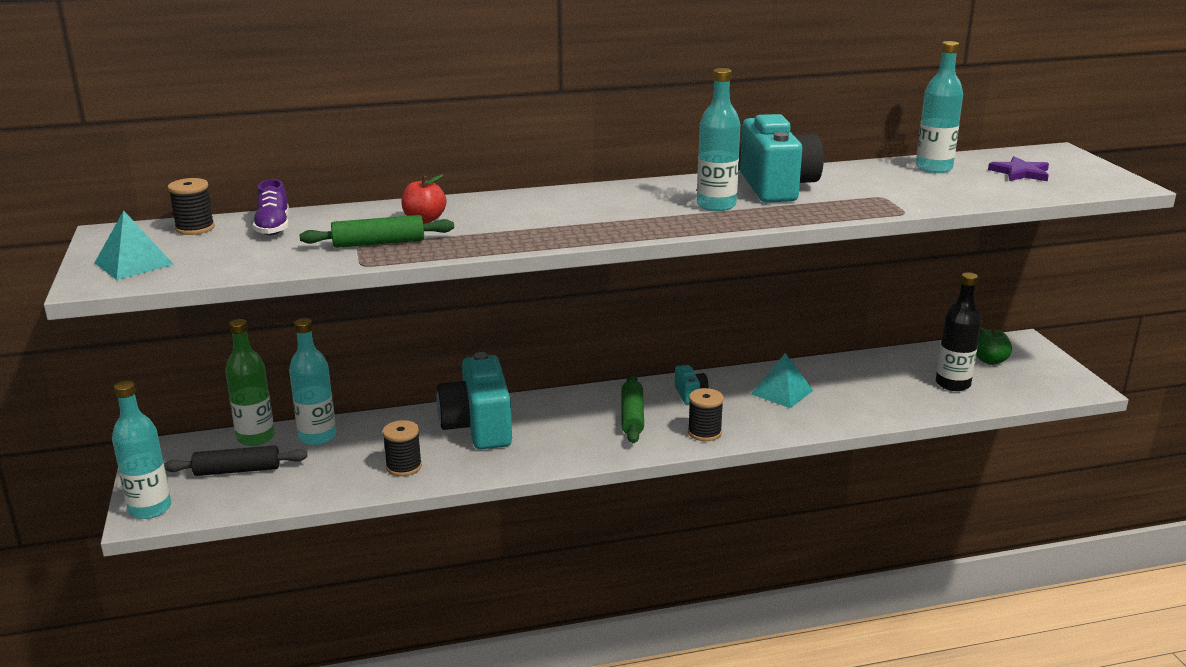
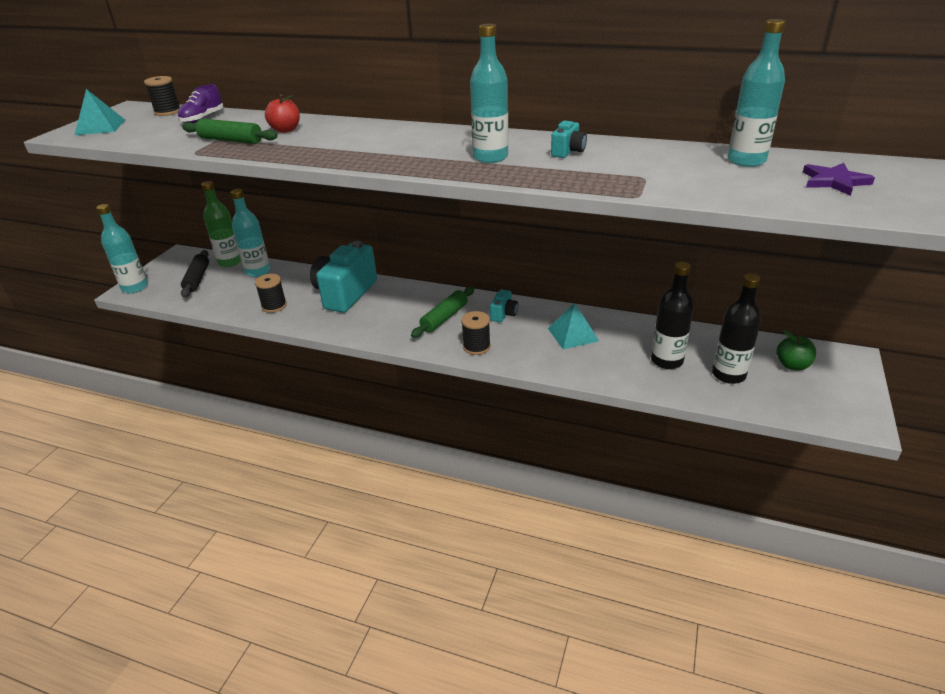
camera: 35 degrees right, 10 degrees up
black rolling pin [164,445,307,476] -> black rolling pin turned 60 degrees clockwise [181,250,209,298]
turquoise camera [740,114,824,202] -> turquoise camera [551,121,587,158], size x0.44
none -> black bottle [651,262,694,369]

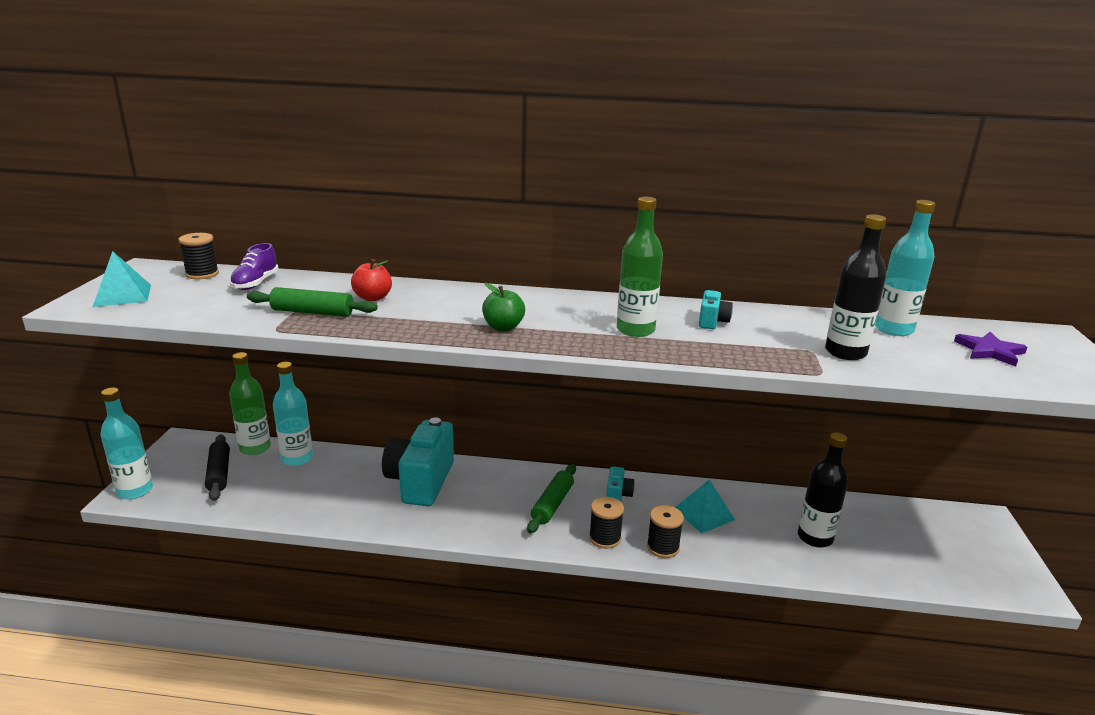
camera: 15 degrees left, 10 degrees down
black spool [255,274,287,313] -> black spool moved to [647,505,684,558]
turquoise bottle [470,24,508,163] -> green bottle [617,197,663,337]
black bottle [712,273,761,384] -> black bottle moved to [825,214,887,360]
green apple [777,330,816,371] -> green apple moved to [482,283,525,331]

